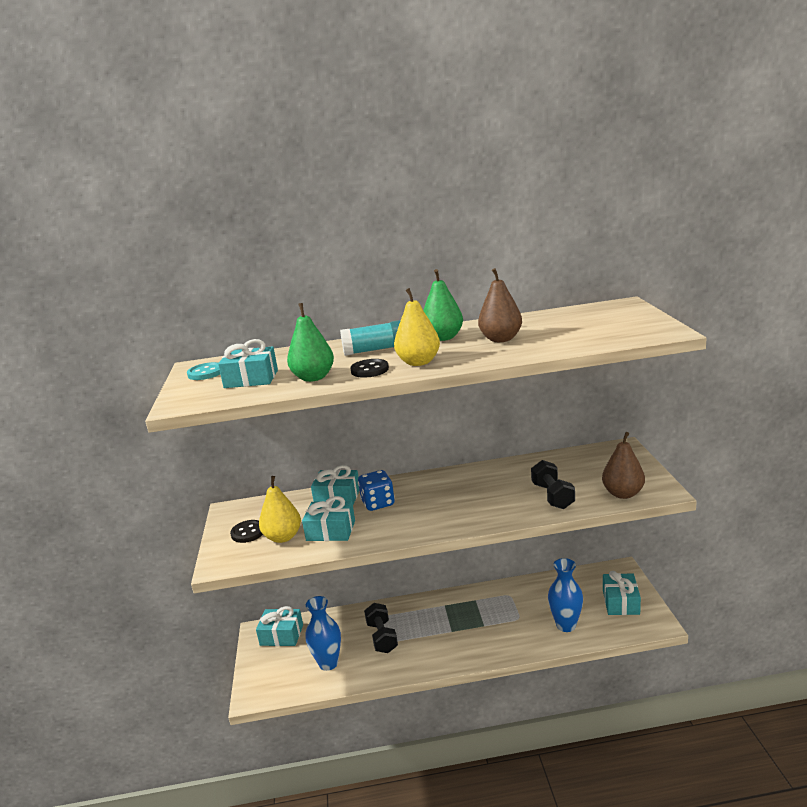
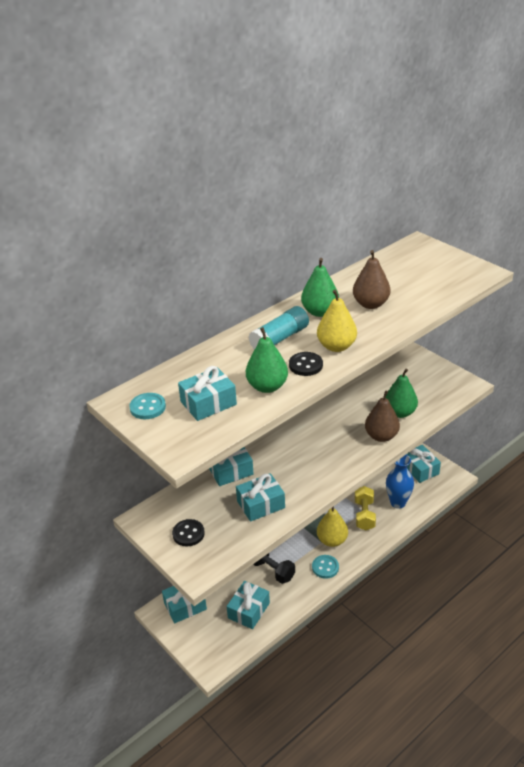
camera: 35 degrees left, 15 degrees up
yellow pear [259,476,301,543] -> yellow pear moved to [317,507,348,547]
blue vase [306,596,341,671] -> turquoise gift [227,581,270,629]
blue dice [358,470,395,511] -> none
black dumbbell [531,460,575,509] -> green pear [386,368,418,418]
brown pear [602,432,645,499] -> brown pear moved to [365,390,400,442]
none -> turquoise button [312,555,339,579]
none -> yellow dumbbell [355,486,376,530]

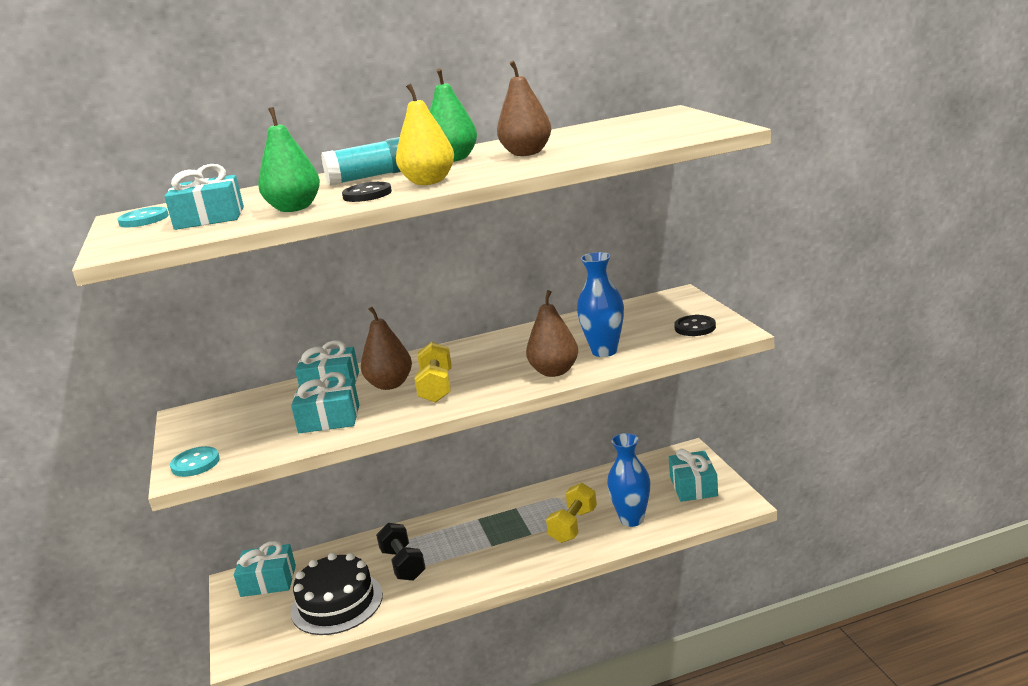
camera: 25 degrees right, 15 degrees down
black button [172,519,205,547] -> black button moved to [674,315,716,336]
turquoise gift [227,581,270,629] -> black cake [291,553,383,635]
turquoise button [312,555,339,579] -> turquoise button moved to [170,446,220,477]
yellow pear [317,507,348,547] -> none
green pear [386,368,418,418] -> blue vase [577,252,624,357]
none -> brown pear [361,307,412,390]
none -> yellow dumbbell [414,342,452,403]

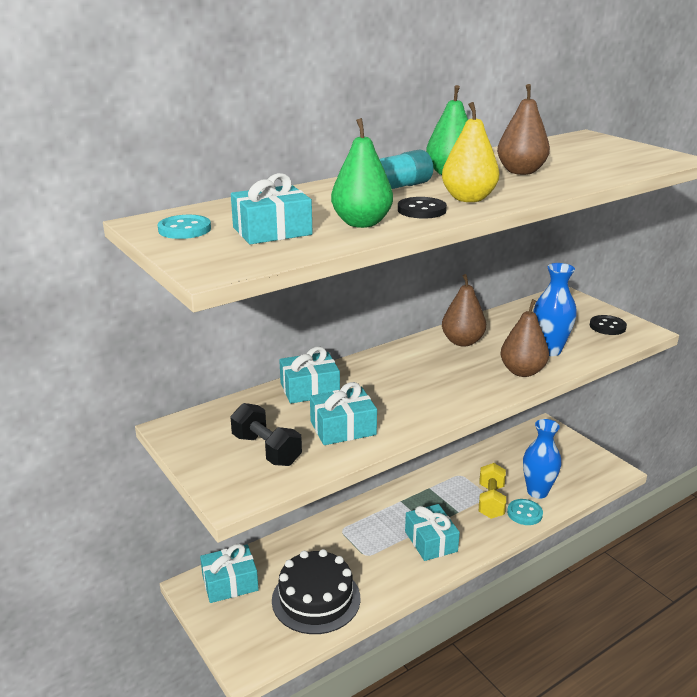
camera: 20 degrees left, 5 degrees up
turquoise button [170,446,220,477] -> turquoise button moved to [507,499,543,525]
brown pear [361,307,412,390] -> brown pear moved to [442,274,486,347]
black dumbbell [376,523,426,581] -> black dumbbell moved to [230,403,302,466]
yellow dumbbell [414,342,452,403] -> none
turquoise gift [669,449,718,502] -> turquoise gift moved to [405,504,460,561]

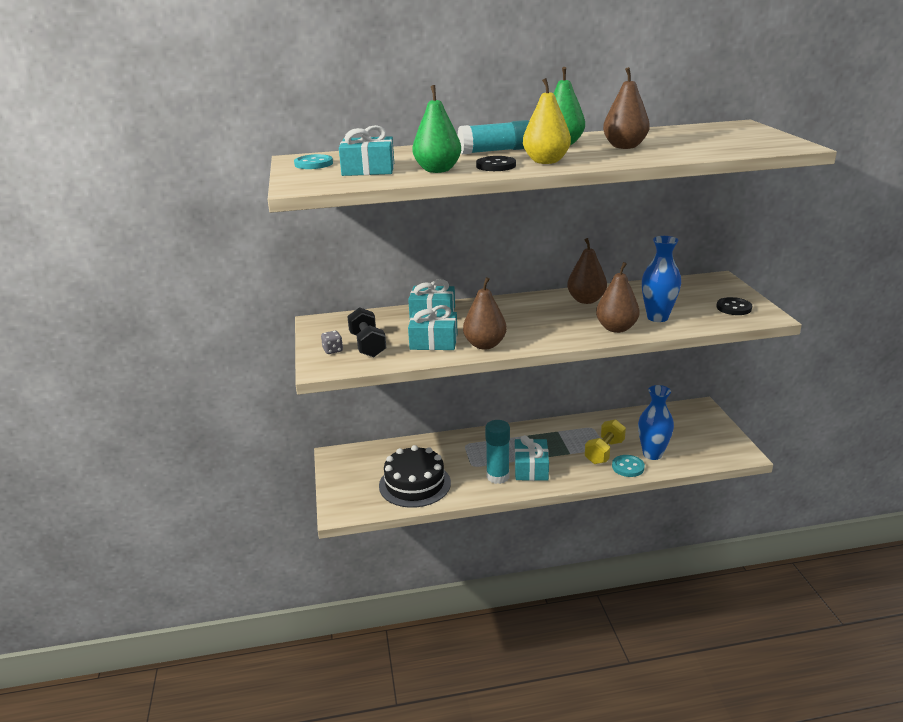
camera: 25 degrees right, 0 degrees up
turquoise gift [200,544,259,603] -> none
none -> grey dice [321,331,343,354]
none -> brown pear [463,277,507,350]
none -> turquoise glue stick [485,420,510,484]

